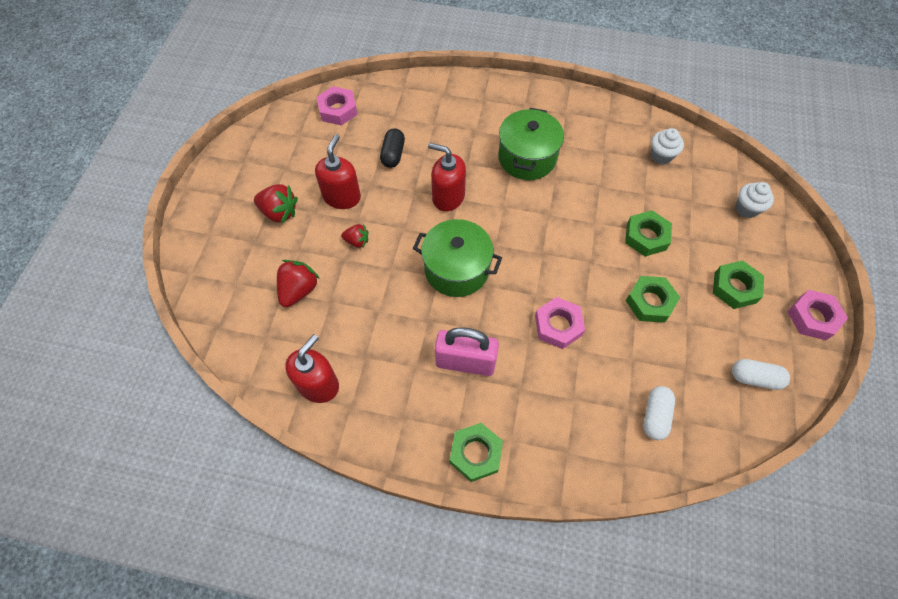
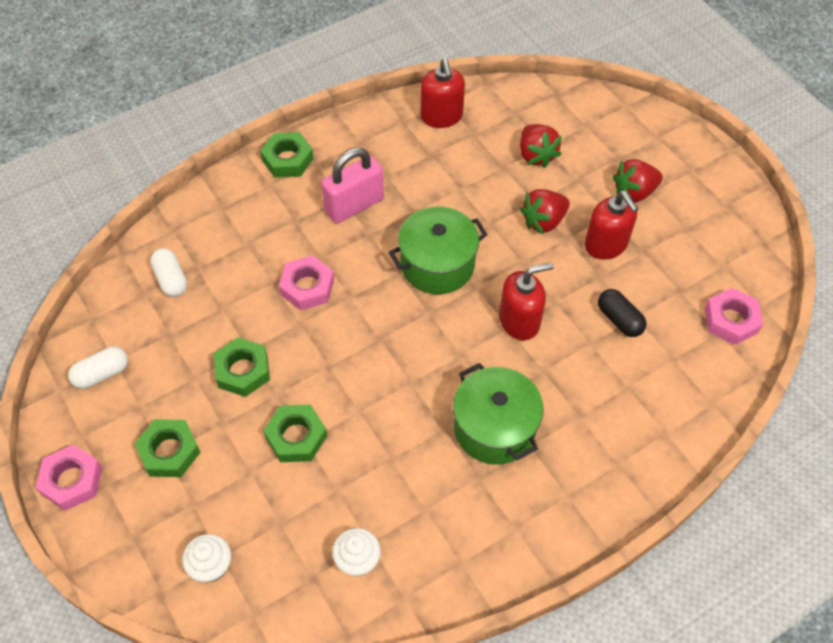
camera: 135 degrees right, 5 degrees down
red strawberry [341,224,368,248] -> red strawberry [520,189,570,235], size x1.64

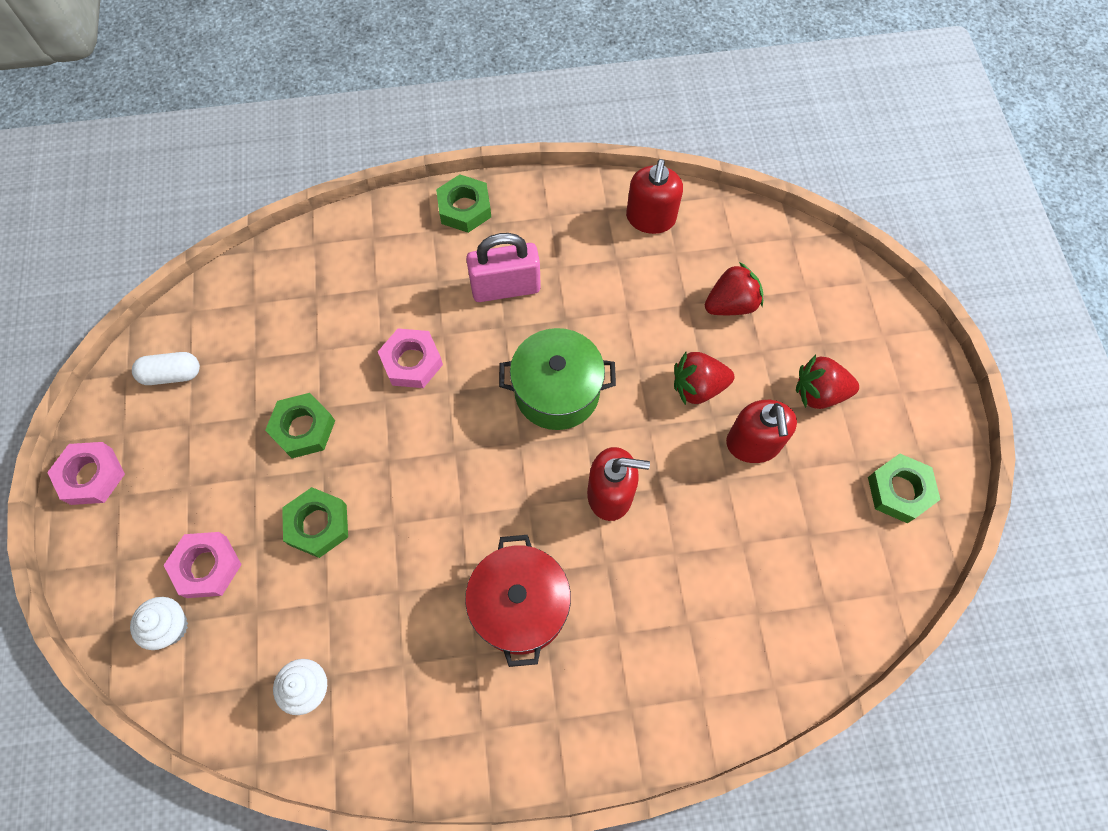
camera: 25 degrees right, 10 degrees up
green nut [134,419,201,477] -> green nut moved to [868,454,941,523]
white capsule [150,248,187,297] -> none
green pot [453,363,544,465] -> red pot [465,535,571,667]
red strawberry [520,124,562,168] -> red strawberry turned 120 degrees counterclockwise [705,262,763,315]
black capsule [598,289,647,337] -> none
pink nut [705,288,763,345] -> pink nut moved to [164,532,242,598]

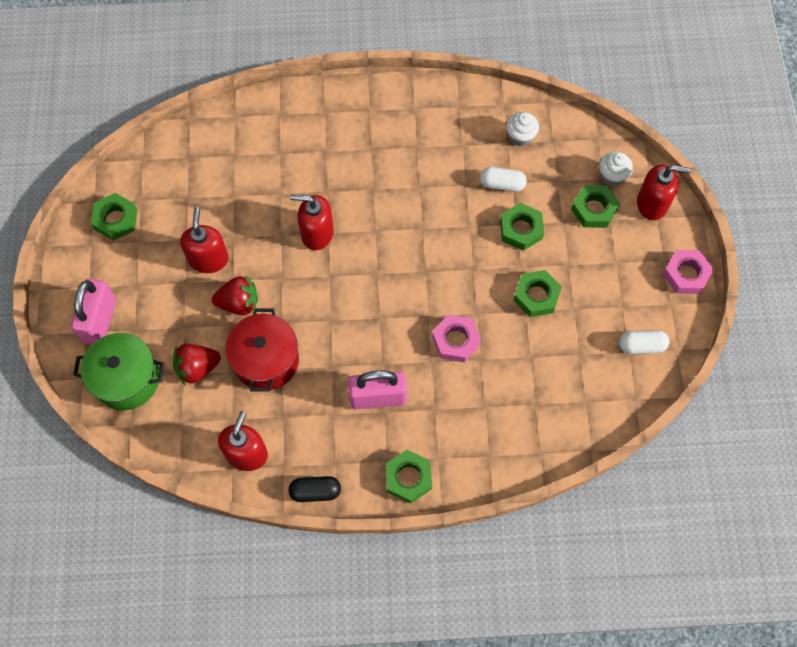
camera: 175 degrees left, 0 degrees up
pink nut [164,532,242,598] -> green nut [571,185,620,228]
red pot [465,535,571,667] -> red pot moved to [225,308,299,392]
green pot [499,328,616,430] -> green pot moved to [73,333,164,410]
red strawberry [796,355,859,409] -> none
none -> pink padlock [71,279,116,345]
none -> black capsule [289,476,341,502]
none -> white capsule [480,167,526,192]
none -> red soap dispenser [637,165,691,220]

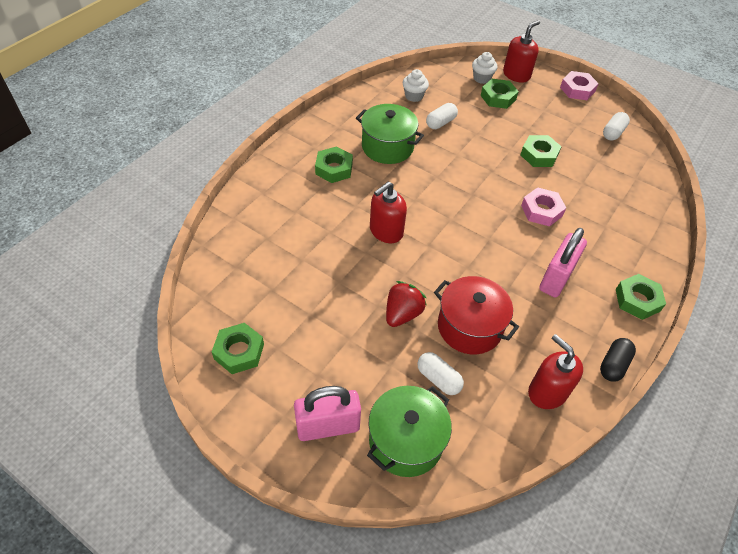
camera: 55 degrees left, 15 degrees down
pink padlock [71,279,116,345] -> pink padlock turned 60 degrees counterclockwise [294,386,361,441]
red strawberry [173,344,221,386] -> white capsule [418,352,464,395]
red soap dispenser [180,207,229,273] -> none
green nut [500,203,544,251] -> green nut moved to [315,146,353,183]
none -> green pot [356,104,424,164]

